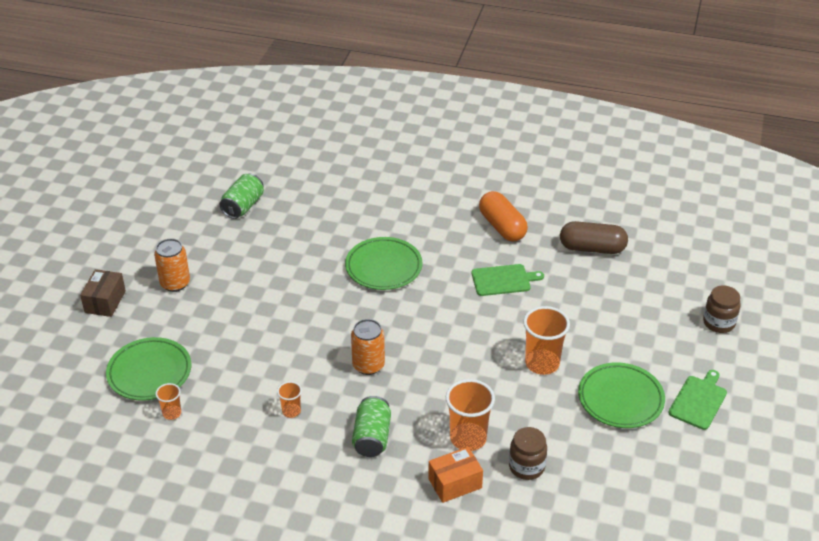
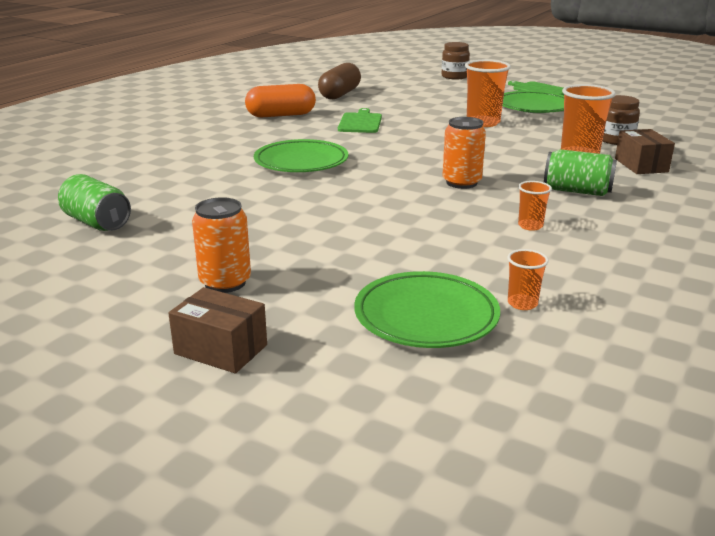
camera: 75 degrees left, 15 degrees down
orange box [428,447,483,503] -> brown box [615,129,675,174]

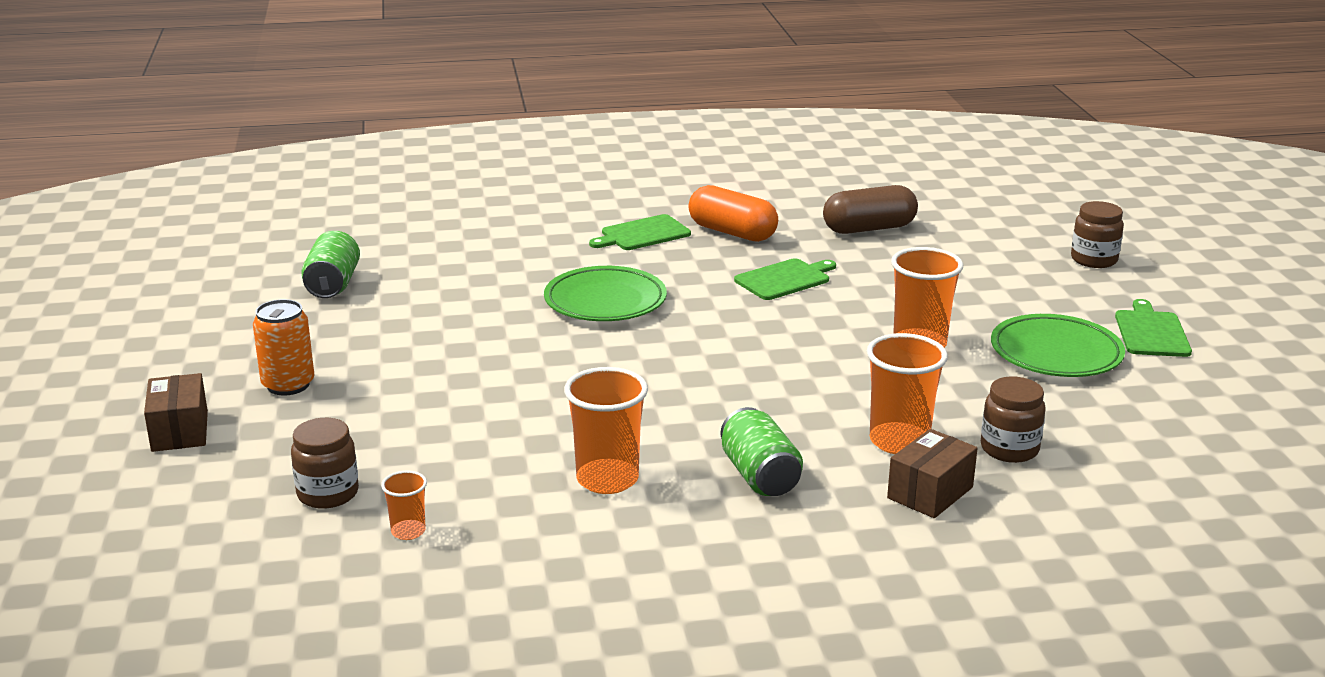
camera: 50 degrees right, 0 degrees up
green plate [354,271,500,348] -> brown jar [291,418,359,509]
orange can [442,117,486,189] -> none
orange cup [518,181,552,231] -> orange cup [564,367,648,494], size x1.92
none -> green cutting board [589,214,691,250]

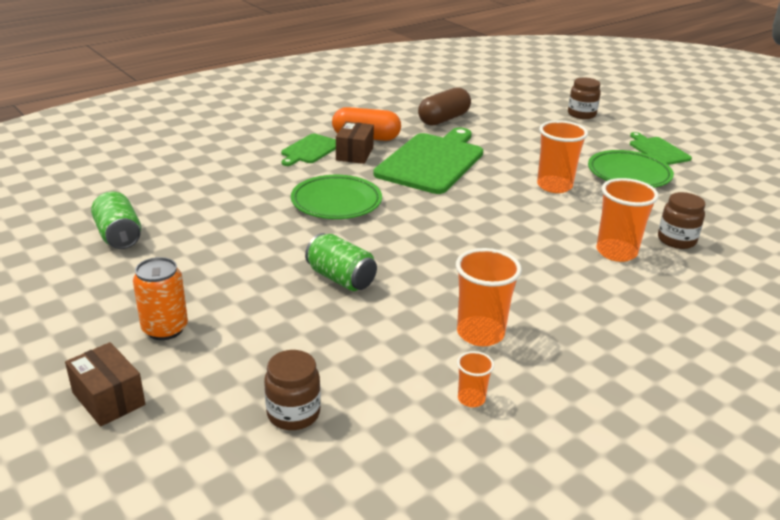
camera: 30 degrees left, 5 degrees up
orange cup [381,470,427,540] -> orange cup moved to [457,351,494,407]
green can [721,407,803,496] -> green can moved to [305,233,377,291]
green cutting board [734,258,836,300] -> green cutting board [373,128,483,194], size x1.92
brown box [887,429,978,518] -> brown box moved to [336,121,374,164]

